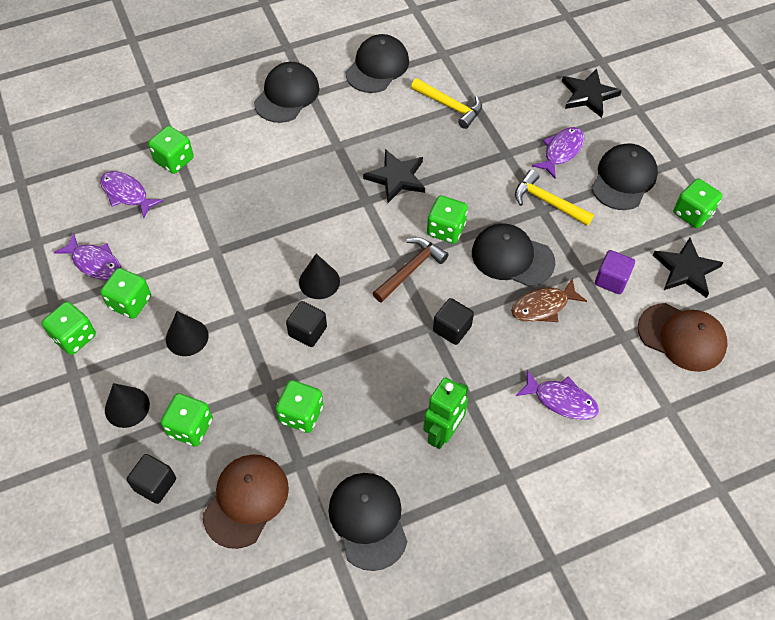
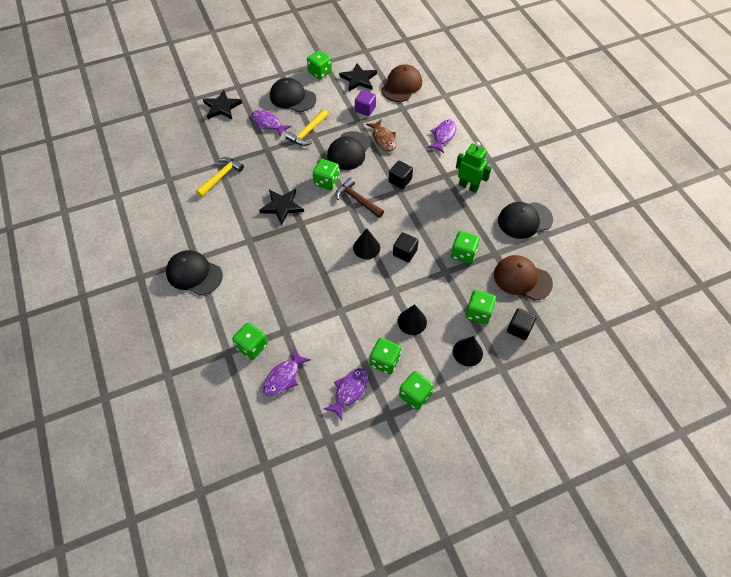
camera: 90 degrees left, 0 degrees up
black cap [346,34,409,93] -> none

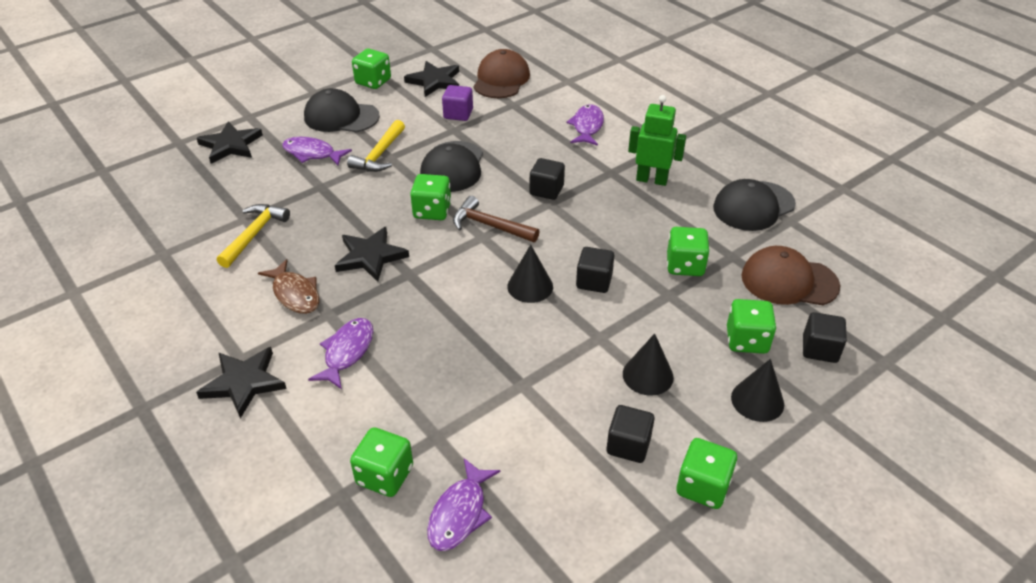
camera: 15 degrees left, 15 degrees down
black cap [166,250,223,295] -> black star [196,347,287,419]
purple fish [324,368,369,421] -> purple fish moved to [308,318,373,389]
brown fish [366,119,396,152] -> brown fish moved to [258,259,319,314]
green dice [370,338,401,374] -> black cube [607,405,655,463]

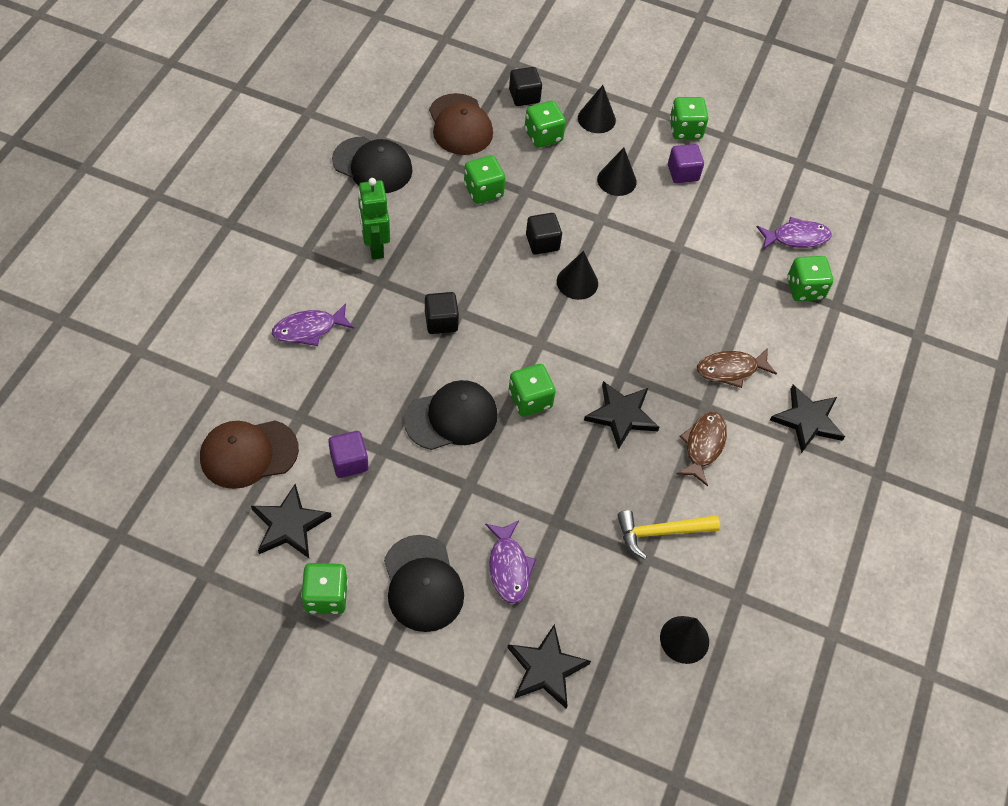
camera: 125 degrees left, 15 degrees up
purple fish [308,318,373,389] -> brown fish [697,348,777,388]
yellow hammer [347,120,405,172] -> none
brown hammer [453,196,540,242] -> none
black cube [607,405,655,463] -> purple cube [668,144,704,183]
none -> black cone [660,616,709,664]

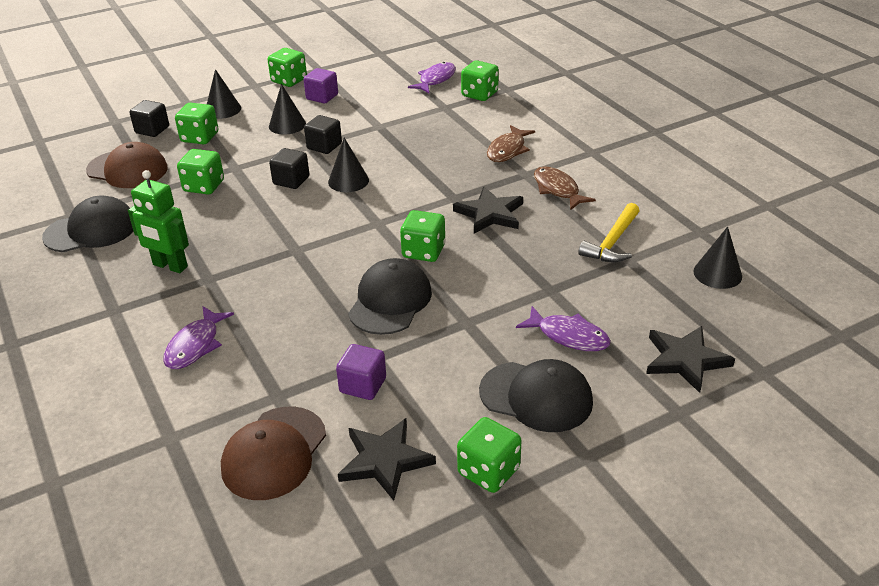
camera: 45 degrees left, 20 degrees down
black cube [425,292,459,334] -> black cube moved to [304,115,342,154]
black star [770,385,845,453] -> none

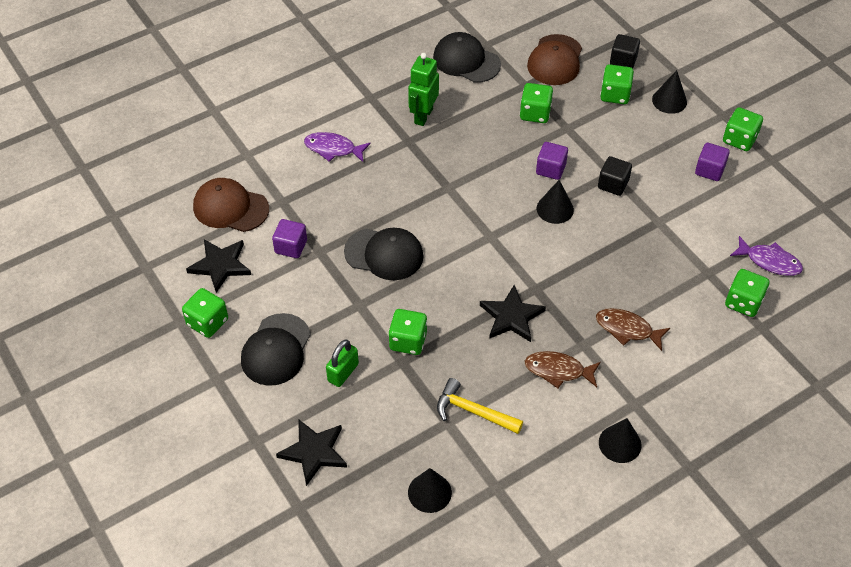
camera: 85 degrees right, 15 degrees up
black cap [42,196,133,252] -> black cap turned 150 degrees clockwise [433,32,501,83]
black cone [269,84,306,135] -> black cone moved to [599,418,642,463]
black cube [269,148,309,189] -> purple cube [536,142,568,180]
green dice [400,210,446,262] -> green dice moved to [388,309,427,355]
purple fish [516,306,611,351] -> green padlock [326,340,359,387]
brown fish [534,166,596,210] -> brown fish turned 135 degrees counterclockwise [525,351,601,388]

